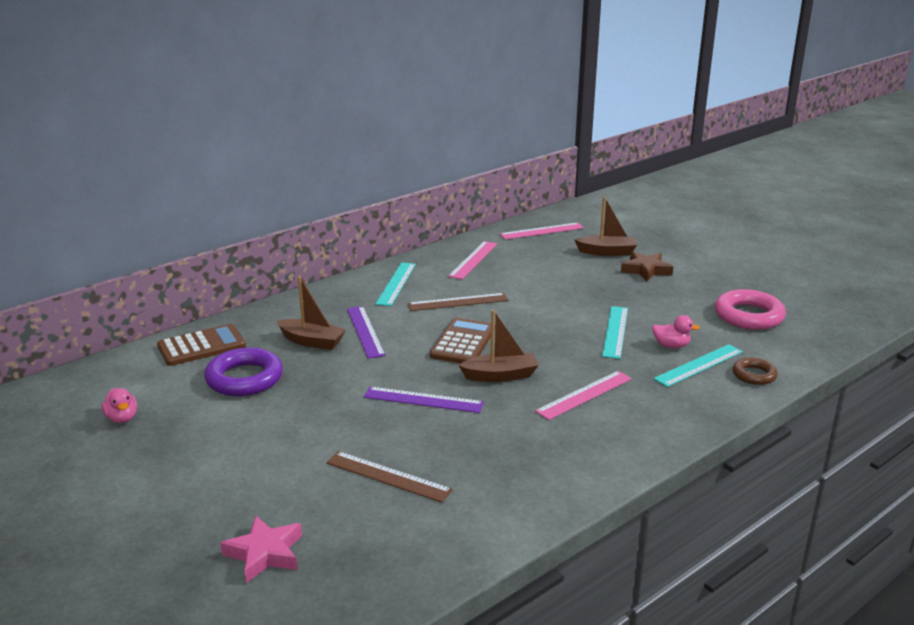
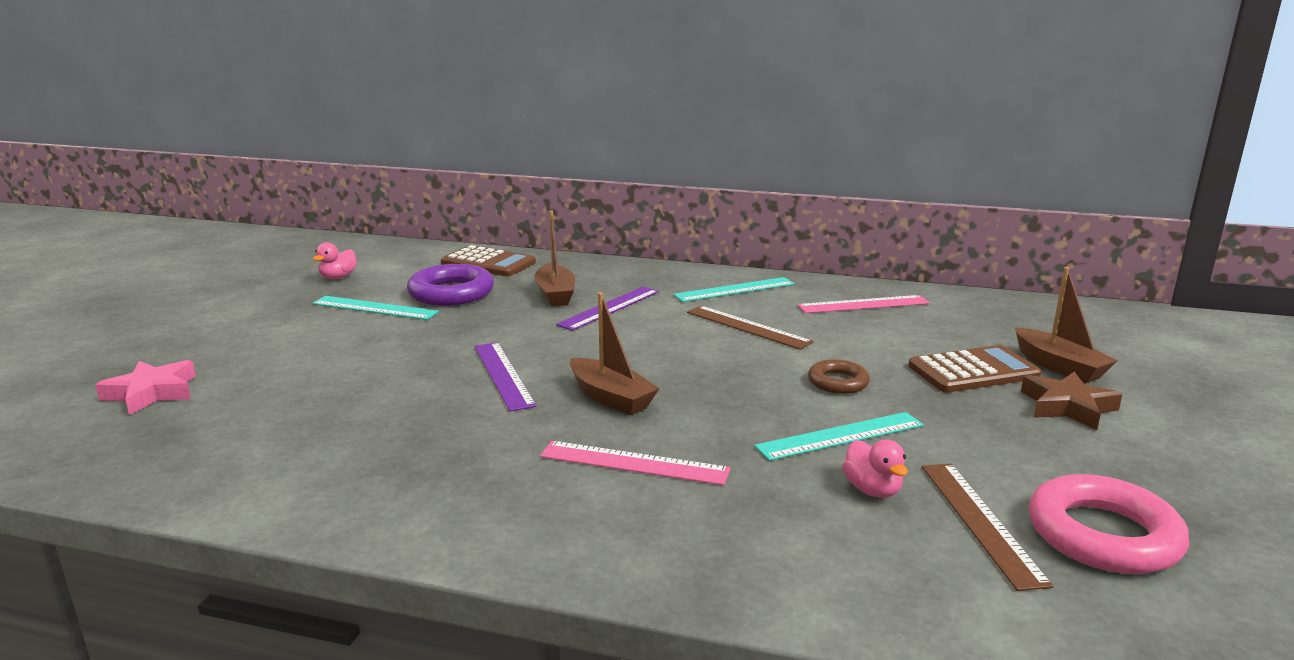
camera: 55 degrees right, 5 degrees down
brown ruler [326,451,453,503] -> brown ruler moved to [922,464,1054,591]
brown calculator [430,318,495,363] -> brown calculator moved to [909,345,1042,392]
pink ruler [500,222,584,240] -> none
turquoise ruler [653,344,743,387] -> turquoise ruler moved to [312,296,439,320]
brown ring [733,357,778,385] -> brown ring moved to [808,359,870,394]

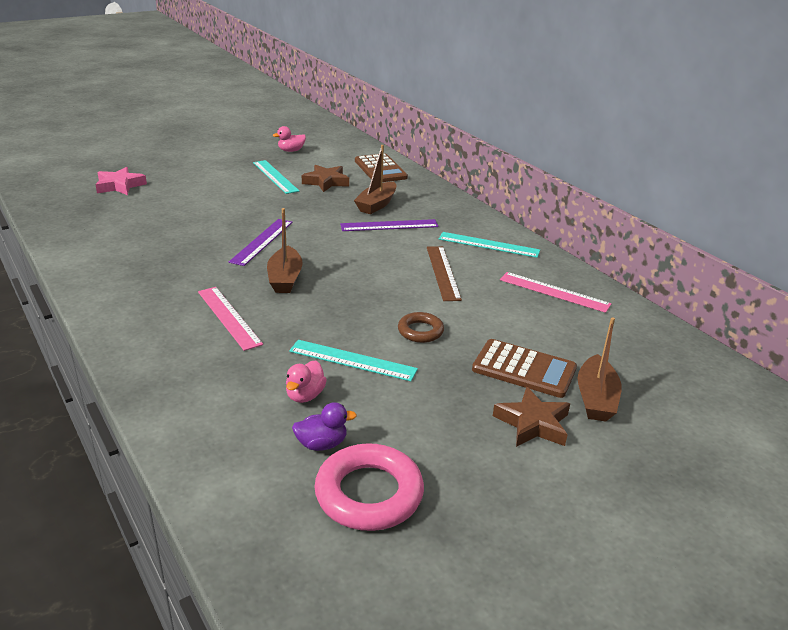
camera: 40 degrees right, 10 degrees up
purple ring [407,264,494,306] -> brown star [302,165,349,192]
brown ruler [922,464,1054,591] -> purple duck [292,402,357,451]

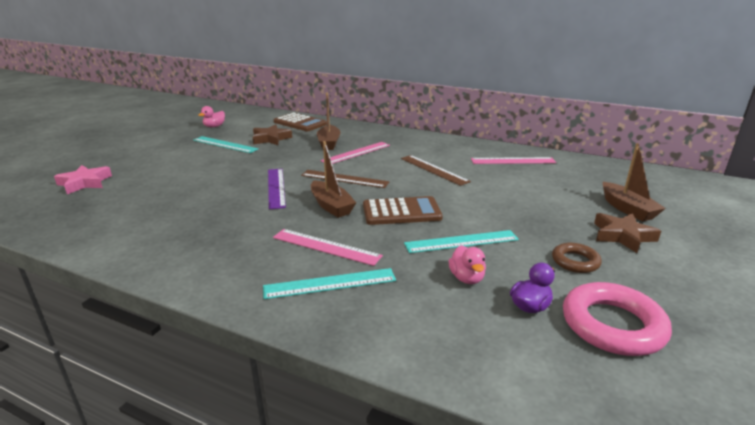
camera: 30 degrees left, 5 degrees down
purple ruler [340,219,438,231] -> pink ruler [321,142,390,164]
brown ring [398,312,444,343] -> brown ring moved to [552,243,602,273]
turquoise ruler [439,232,540,258] -> turquoise ruler moved to [263,268,396,299]
brown calculator [472,339,577,398] -> brown calculator moved to [363,196,443,225]
none -> brown ruler [301,170,390,188]

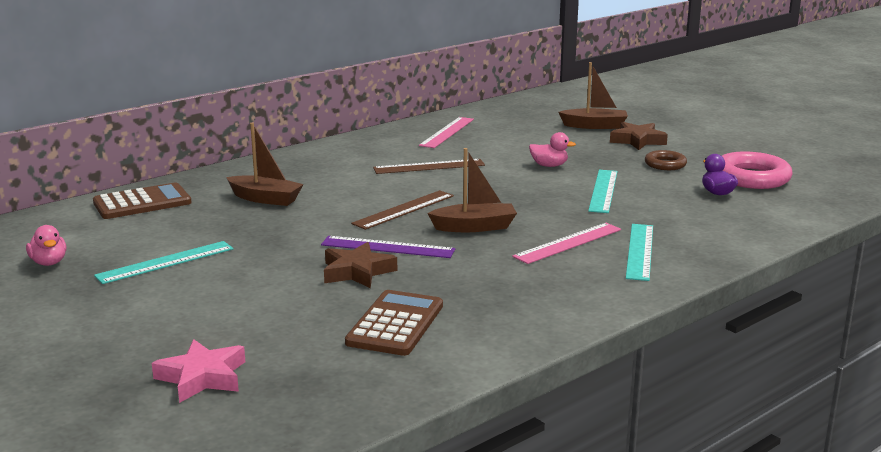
camera: 65 degrees left, 5 degrees down
brown star [253,125,292,145] -> brown star moved to [324,242,397,288]
pink ruler [321,142,390,164] -> none
brown calculator [363,196,443,225] -> brown calculator moved to [345,290,443,356]
pink duck [449,245,486,284] -> pink duck moved to [529,132,576,167]

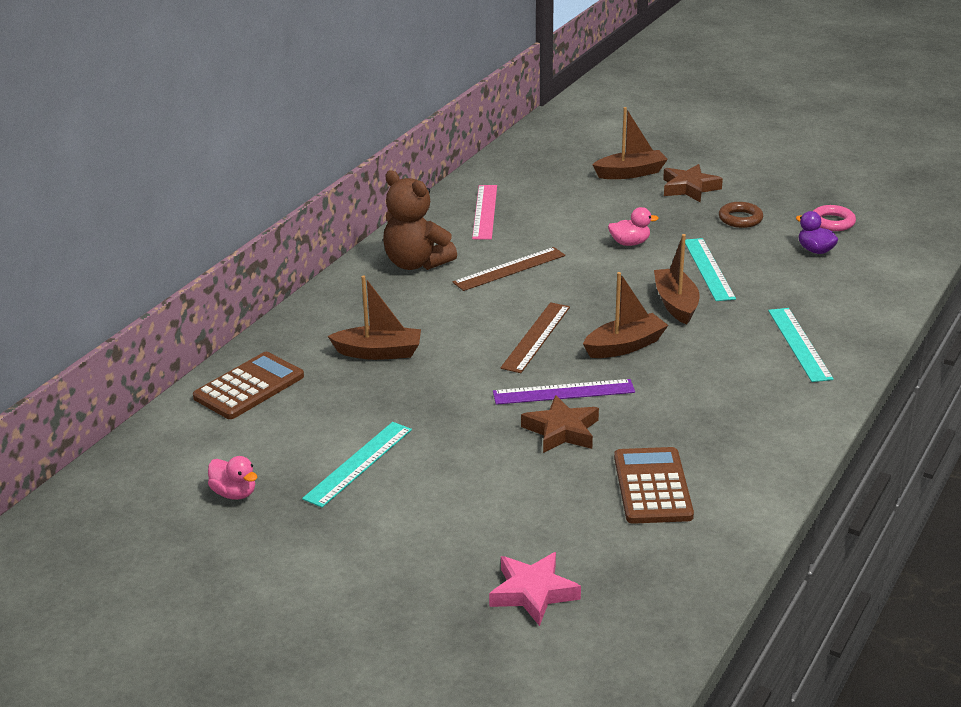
camera: 20 degrees left, 10 degrees up
pink ruler [512,223,621,264] -> none
pink ring [722,151,793,189] -> pink ring [813,205,856,231], size x0.57
none -> brown teddy bear [383,171,457,270]
none -> brown boat [654,234,699,325]

